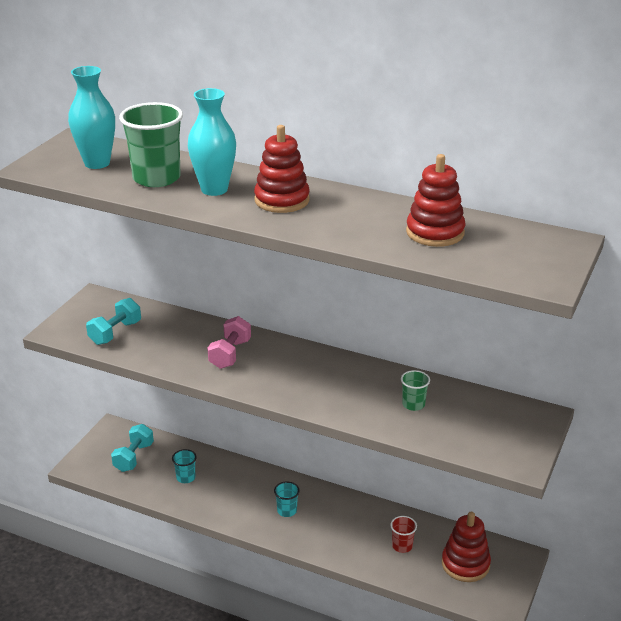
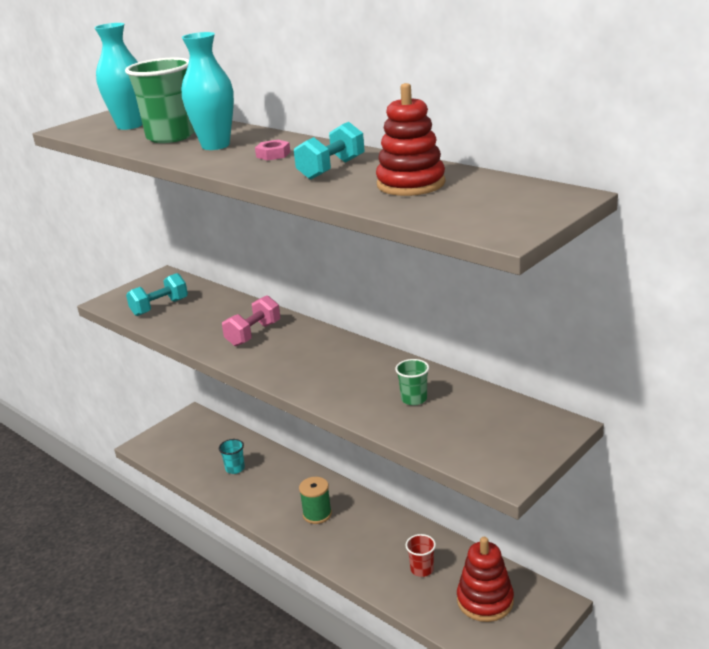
camera: 20 degrees right, 5 degrees down
turquoise dumbbell [111,424,154,472] -> turquoise dumbbell moved to [294,122,365,180]
red stacking toy [254,125,310,213] -> pink nut [255,140,290,161]
turquoise cup [274,481,300,517] -> green spool [299,477,332,524]

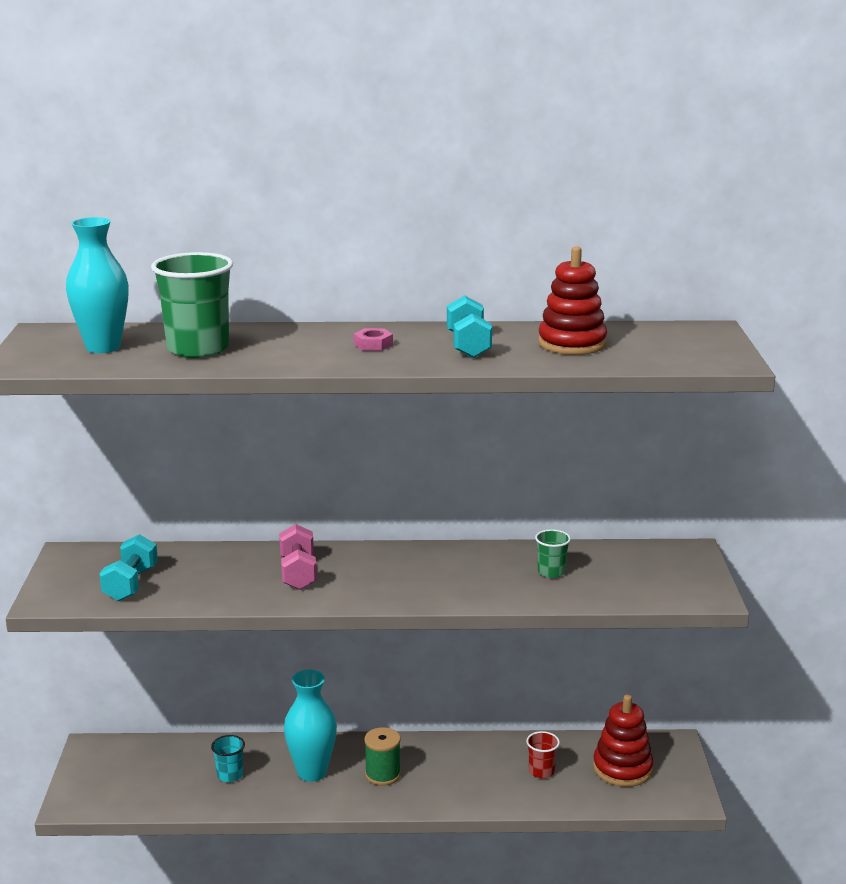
camera: 45 degrees left, 5 degrees down
turquoise vase [181,32,234,150] -> turquoise vase moved to [284,670,337,782]

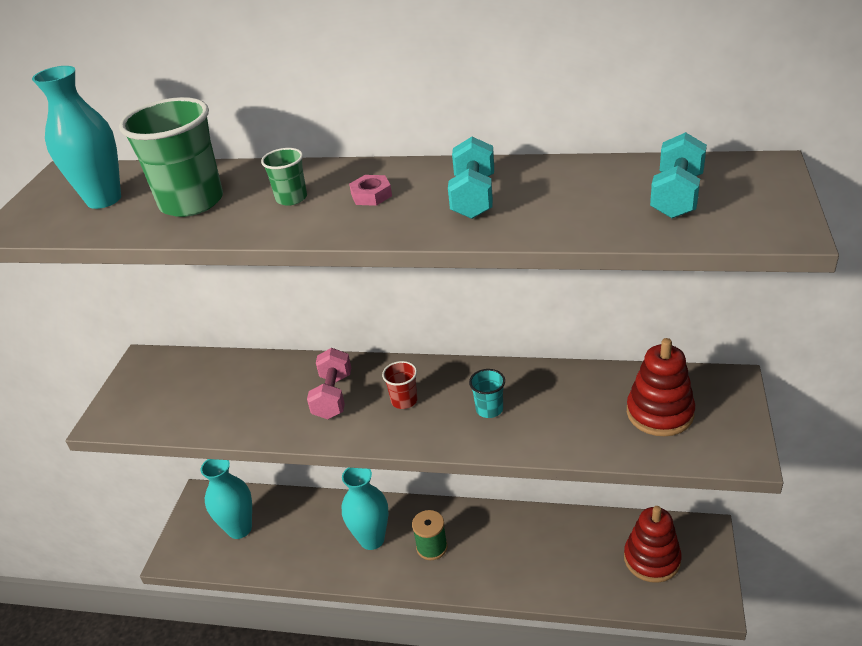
camera: 15 degrees right, 15 degrees up
turquoise dumbbell [99,534,158,601] -> turquoise dumbbell moved to [650,132,707,218]
turquoise cup [211,735,245,782] -> turquoise cup moved to [469,369,505,418]
red cup [526,731,560,778] -> red cup moved to [382,361,418,409]
green cup [535,529,571,578] -> green cup moved to [261,148,307,206]
red stacking toy [538,246,607,355] -> red stacking toy moved to [627,338,695,436]
none -> turquoise vase [201,459,252,539]

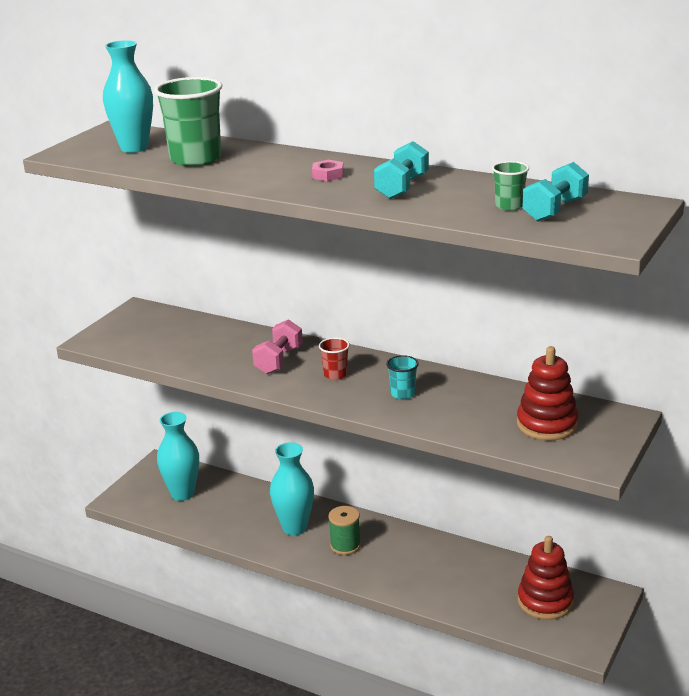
camera: 15 degrees right, 10 degrees down
green cup [261,148,307,206] -> green cup moved to [492,161,529,211]

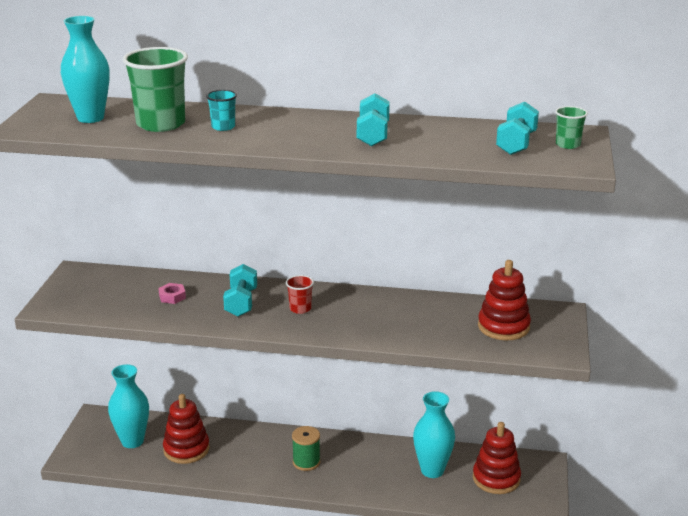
camera: 20 degrees left, 0 degrees up
pink dumbbell [252,319,303,374] -> turquoise dumbbell [223,264,257,317]
turquoise vase [270,442,314,535] -> turquoise vase moved to [413,391,455,478]
pink nut [312,160,343,181] -> pink nut moved to [158,283,186,304]
turquoise cup [386,355,419,399] -> turquoise cup moved to [206,90,237,131]
green cup [492,161,529,211] -> green cup moved to [555,106,588,149]
none -> red stacking toy [163,394,209,464]

